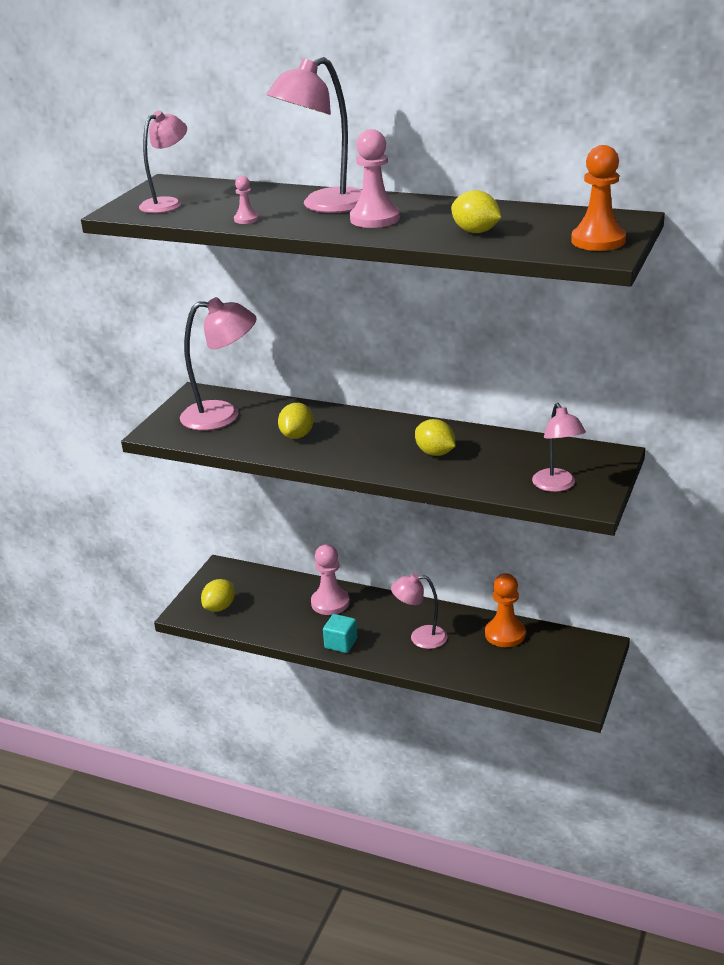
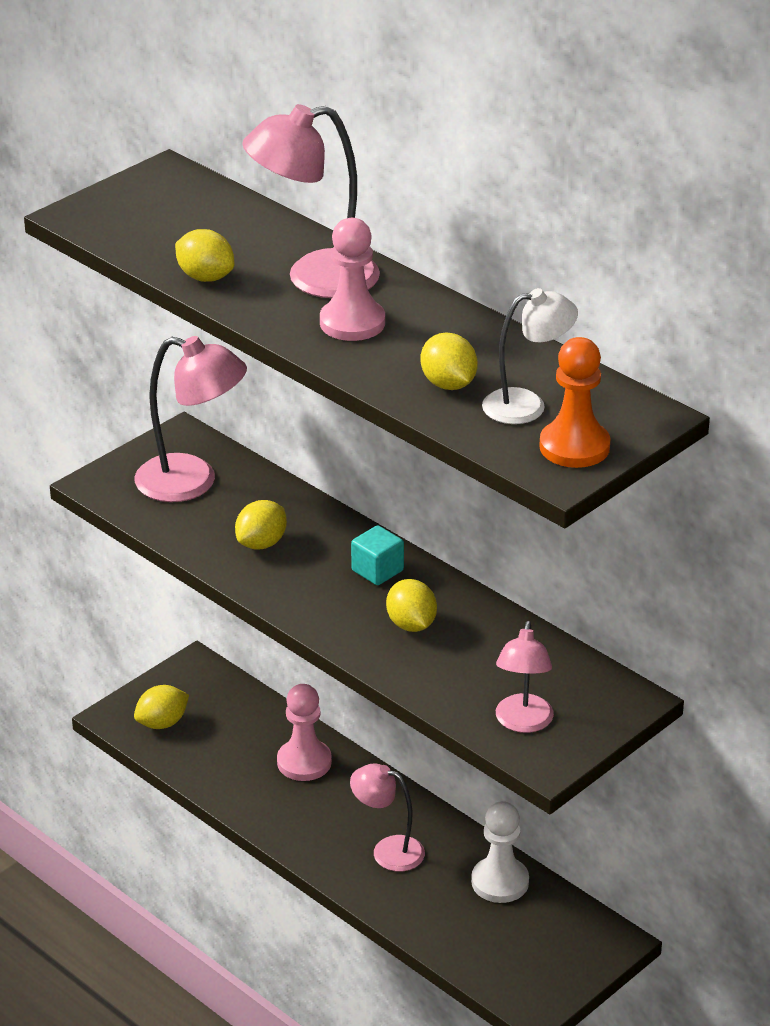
camera: 20 degrees right, 5 degrees up
pink lamp [139,110,187,213] -> none
pink pawn [234,176,259,224] -> yellow lemon [175,229,235,282]
turquoise cube [323,614,357,653] -> turquoise cube moved to [351,525,404,585]
orange pawn [485,573,526,647] -> white pawn [471,801,529,903]
none -> white lamp [482,288,578,424]

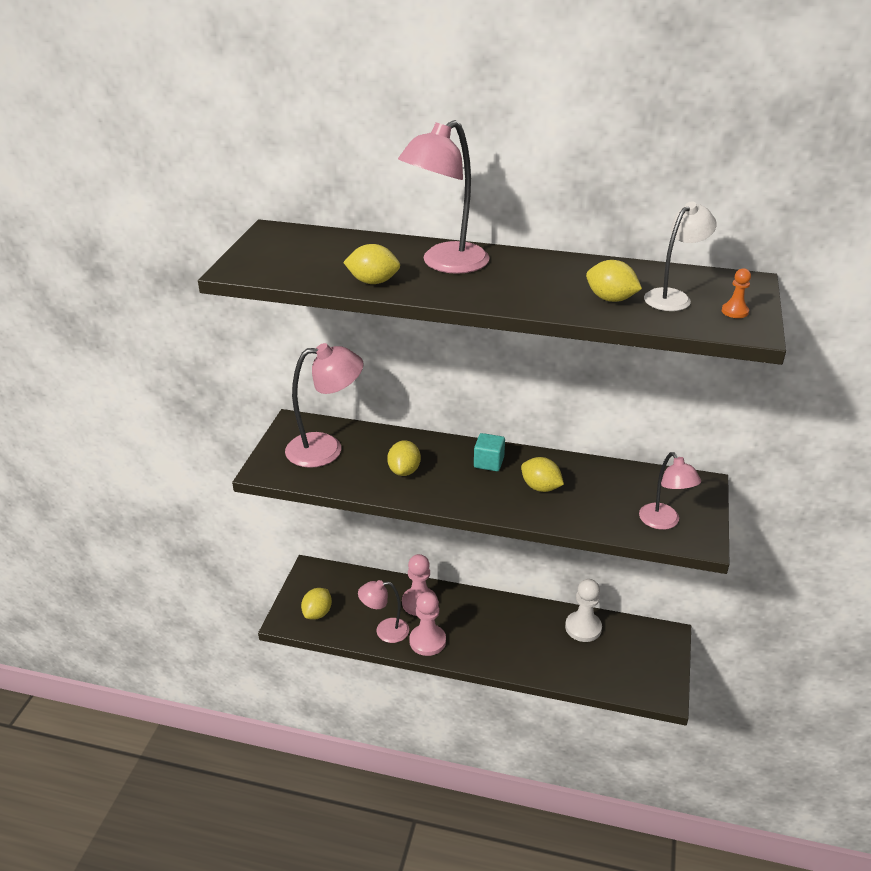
camera: 30 degrees left, 0 degrees up
pink pawn [320,218,385,341] -> pink pawn moved to [409,592,446,656]
pink lamp [350,763,425,871] -> pink lamp moved to [358,580,409,643]
orange pawn [539,337,611,468] -> orange pawn [722,268,751,318], size x0.50

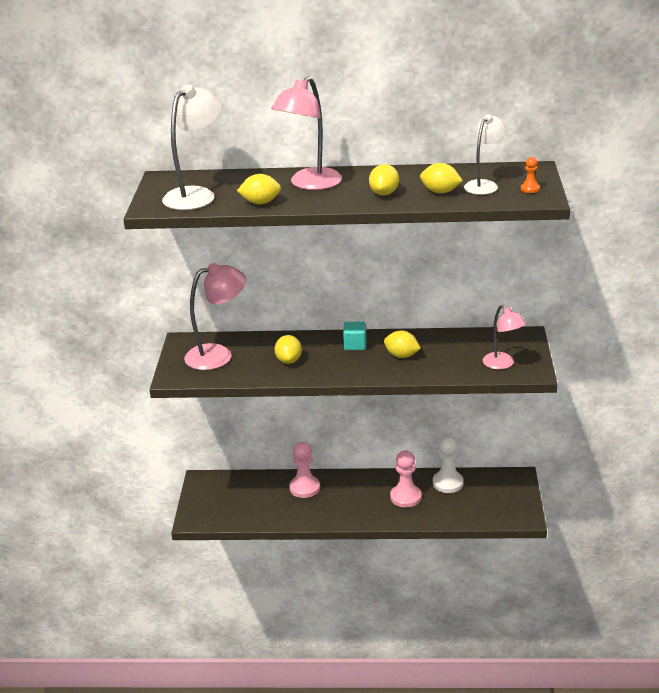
camera: 10 degrees left, 5 degrees down
yellow lemon [301,588,332,619] -> yellow lemon moved to [369,164,399,196]
pink lamp [358,580,409,643] -> none
pink pawn [409,592,446,656] -> pink pawn moved to [390,450,422,508]
none -> white lamp [162,85,222,210]

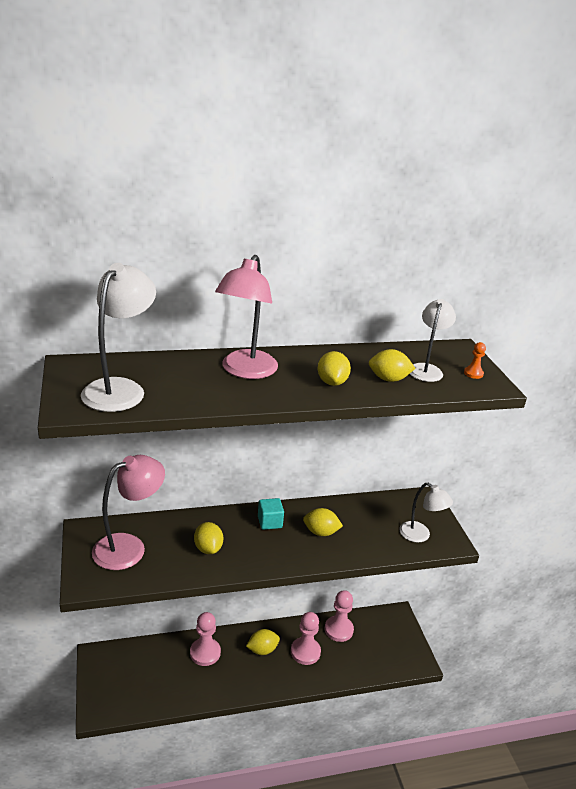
camera: 20 degrees left, 0 degrees up
yellow lemon [237,174,281,204] -> yellow lemon moved to [246,629,280,655]
white pawn [433,437,464,493] -> pink pawn [325,590,354,642]
pink lamp [483,305,526,370] -> white lamp [399,483,453,542]

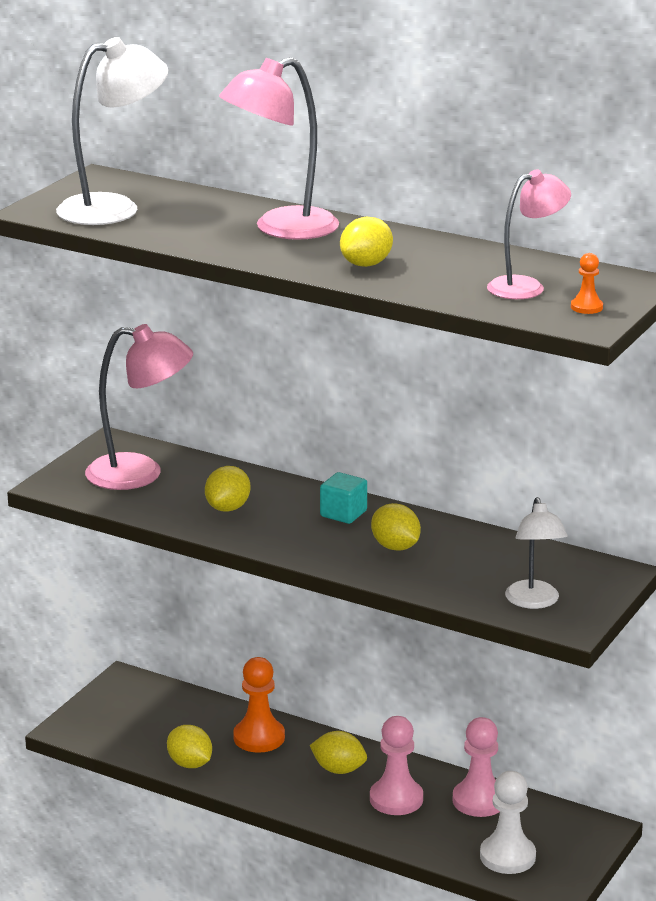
camera: 45 degrees right, 5 degrees down
pink pawn [190,612,221,666] -> orange pawn [233,657,285,753]
yellow lemon [369,349,416,382] -> yellow lemon moved to [167,725,212,768]
white lamp [410,299,456,382] -> pink lamp [487,169,571,299]
none -> white pawn [480,771,536,874]

